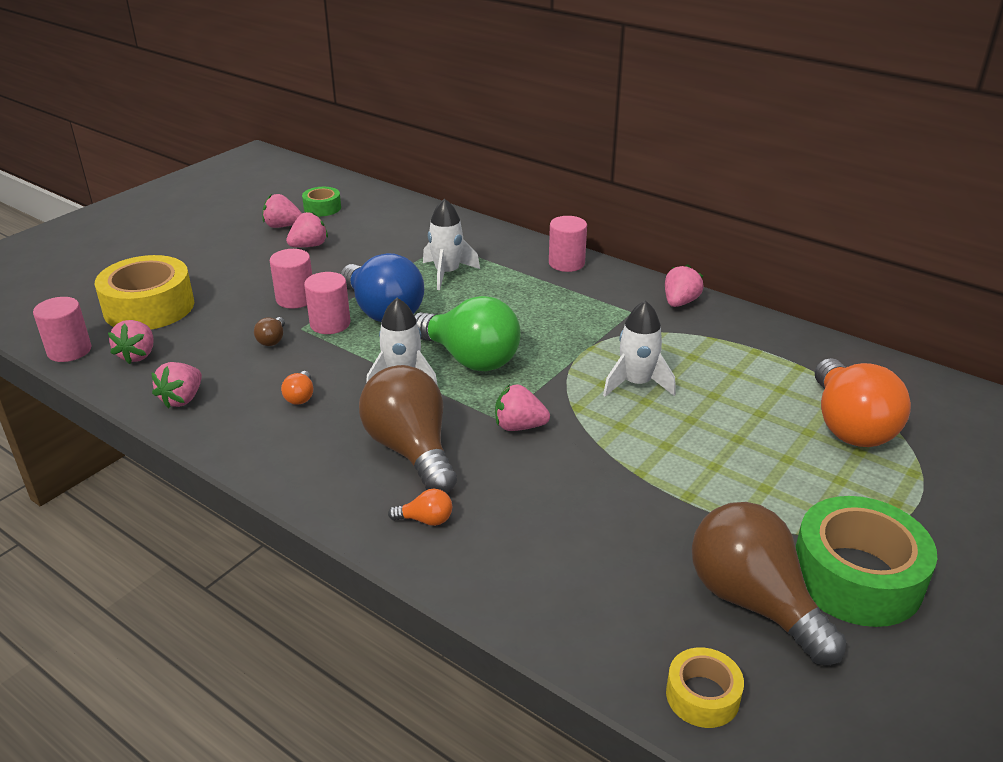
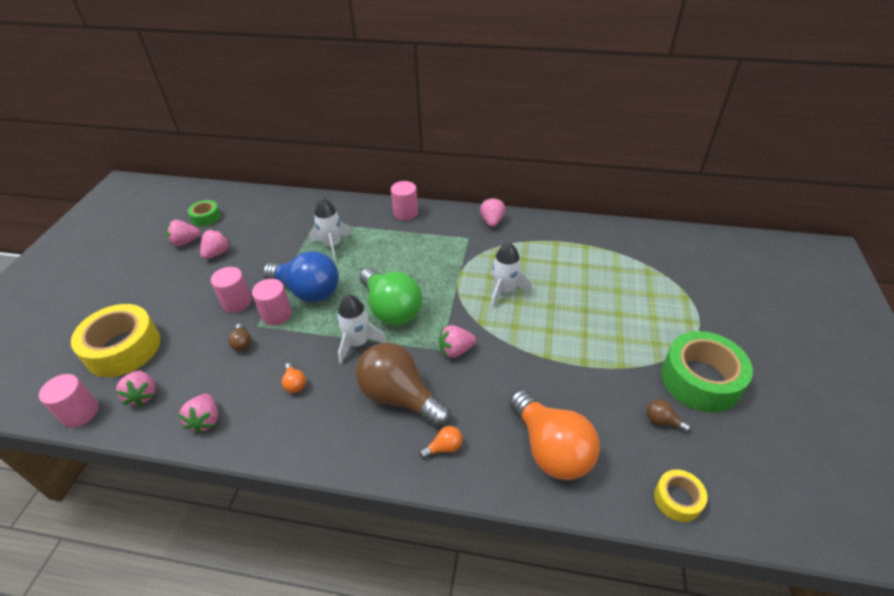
camera: 25 degrees left, 10 degrees up
green light bulb [414,296,521,371] -> green light bulb turned 45 degrees clockwise [360,268,422,325]
brown light bulb [692,502,846,665] -> brown light bulb [646,400,691,433], size x0.40
orange light bulb [815,358,911,447] -> orange light bulb moved to [509,390,600,480]

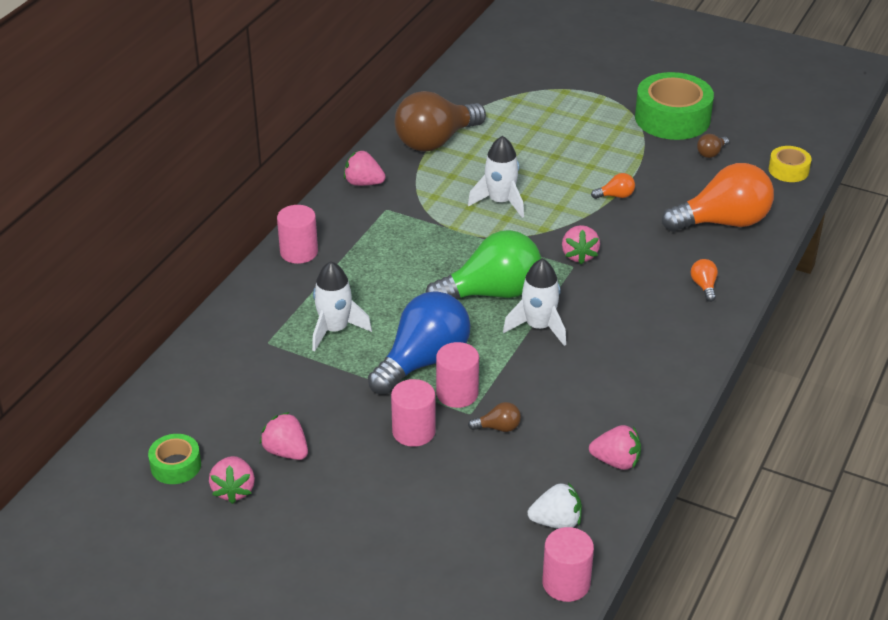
camera: 75 degrees left, 5 degrees down
yellow tape [71,304,160,377] -> none
pink strawberry [115,370,156,406] -> white strawberry [527,483,582,529]
orange light bulb [282,363,306,393] -> orange light bulb moved to [591,173,635,199]
brown light bulb [356,343,451,428] -> brown light bulb moved to [395,91,486,152]

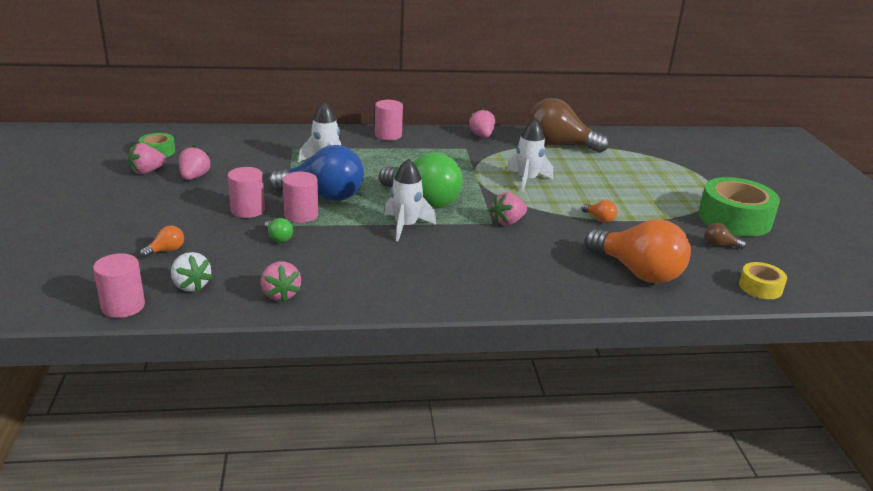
camera: 55 degrees right, 10 degrees down
brown light bulb [468,402,521,432] -> green light bulb [264,218,293,243]
orange light bulb [691,259,718,302] -> orange light bulb moved to [140,226,184,258]

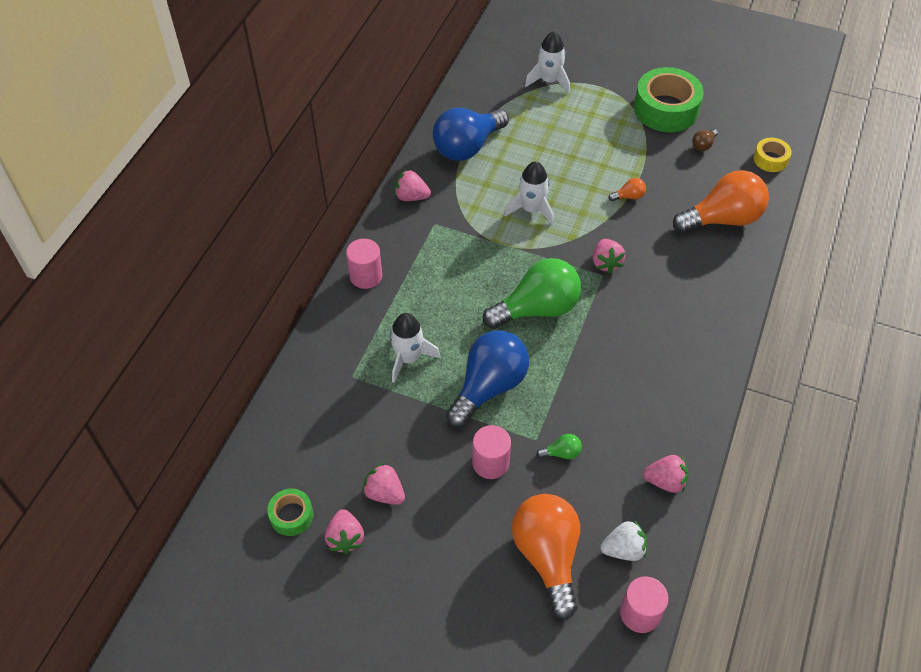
camera: 60 degrees left, 25 degrees up
orange light bulb [140,226,184,258] -> orange light bulb [512,494,580,620], size x2.49
pink cylinder [283,172,318,223] -> none
white rocket [384,159,436,241] -> white rocket moved to [525,31,570,94]
brown light bulb [528,98,609,153] -> blue light bulb [433,108,509,161]

